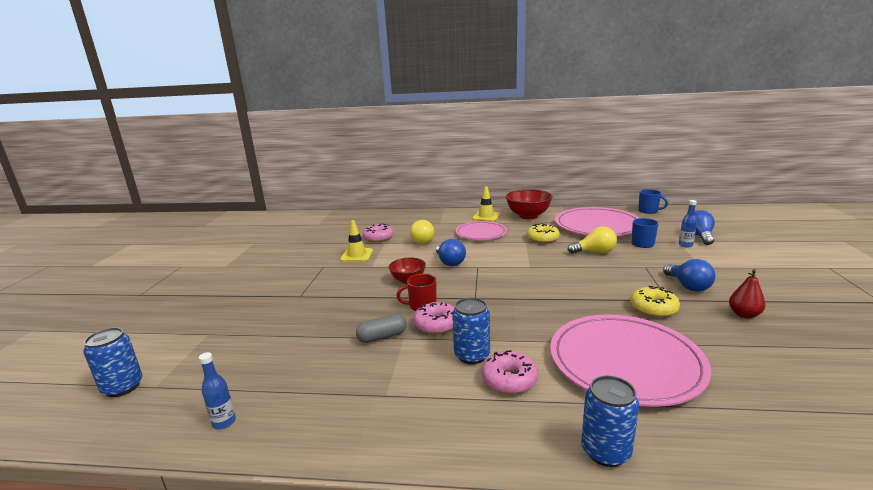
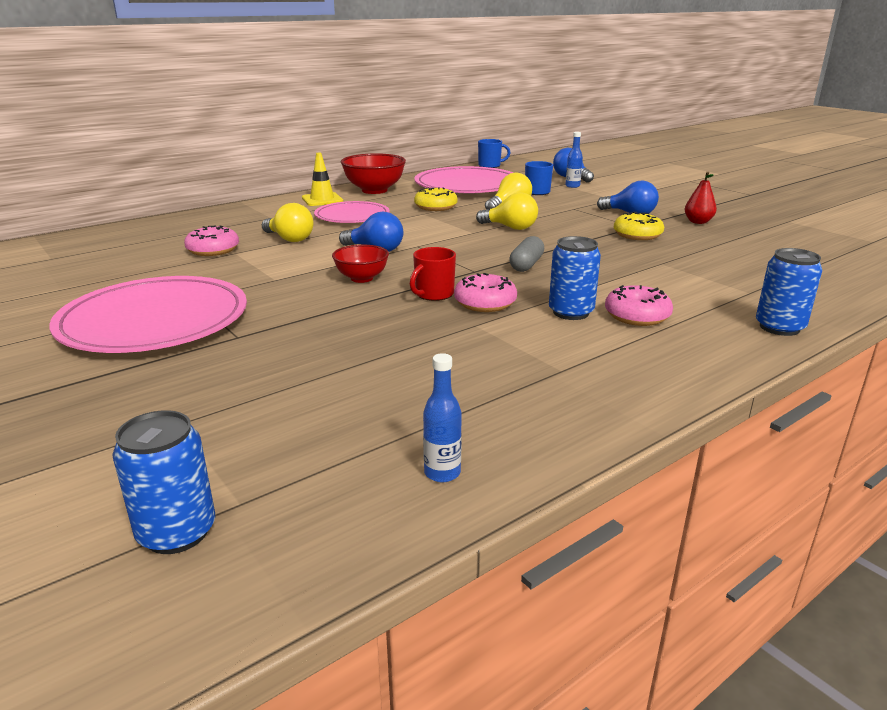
camera: 45 degrees left, 5 degrees up
yellow traffic cone [340,220,373,262] -> none
grey capsule [356,314,407,343] -> grey capsule moved to [509,236,544,272]
pink plate [550,315,711,407] -> pink plate moved to [49,276,247,353]
none -> yellow light bulb [476,192,538,230]

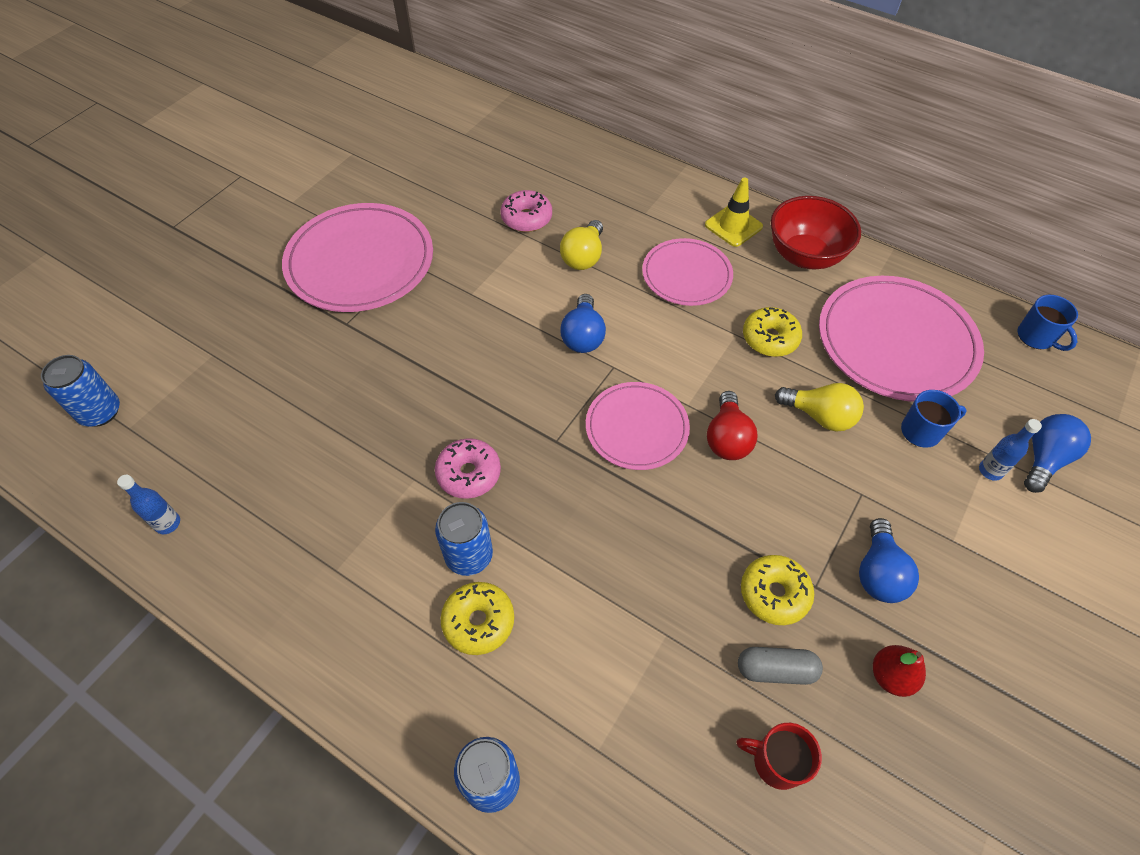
camera: 70 degrees right, 30 degrees up
red bowl [332,245,389,283] -> none
red mug [410,247,456,301] -> red mug moved to [736,723,822,790]
yellow light bulb [476,192,538,230] -> red light bulb [707,391,758,460]
grey capsule [509,236,544,272] -> grey capsule moved to [738,647,823,685]
pink donut [605,285,673,326] -> yellow donut [440,582,514,655]
none -> pink plate [586,382,690,470]

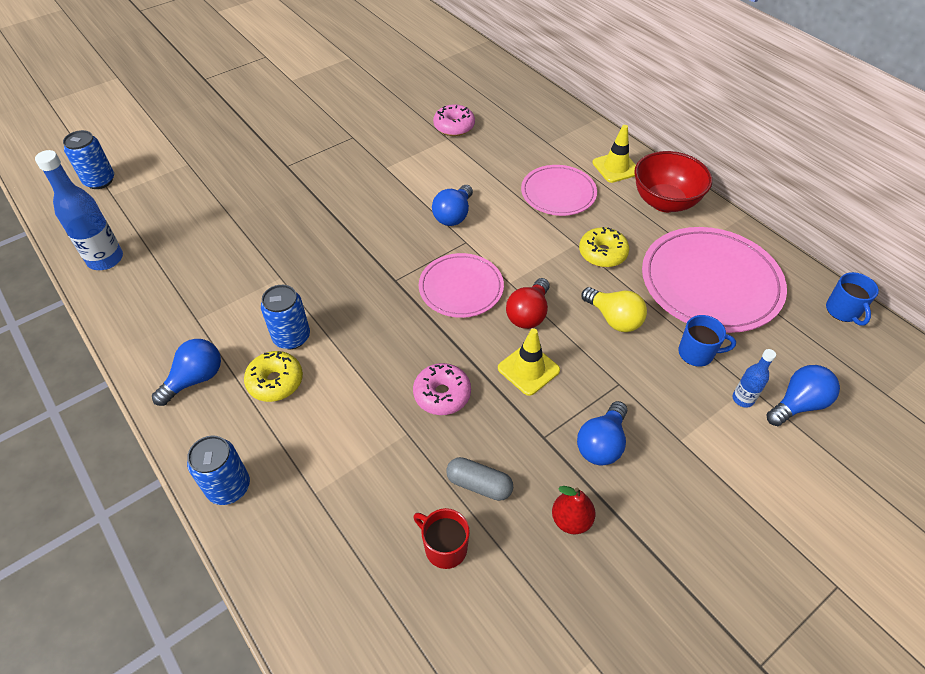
camera: 20 degrees right, 5 degrees down
blue bottle [117,475,180,534] -> blue bottle [35,150,123,270], size x1.91
pink plate [282,203,433,312] -> none
pink donut [435,438,501,499] -> pink donut moved to [413,363,471,415]
yellow light bulb [560,220,603,270] -> none
yellow donut [741,555,814,625] -> none
none -> blue light bulb [152,339,221,406]
none -> yellow traffic cone [498,328,560,396]

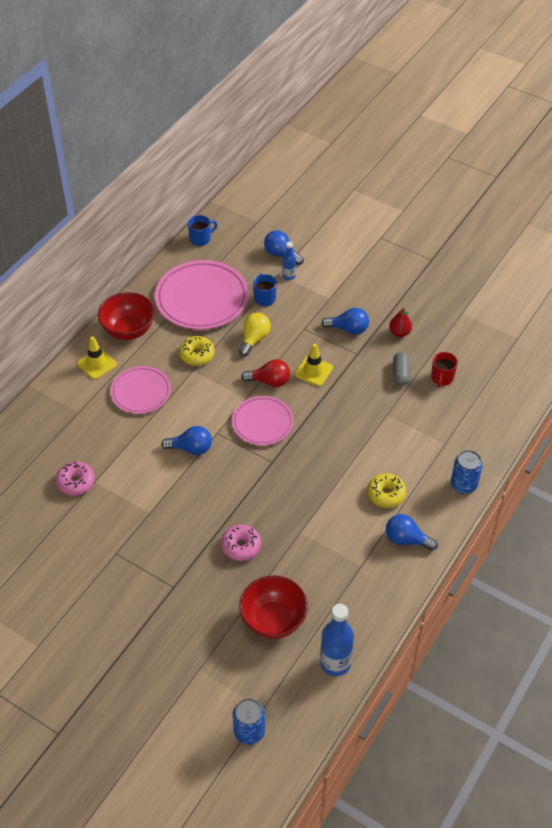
camera: 110 degrees left, 0 degrees up
blue can [261,285,310,349] -> none
pink donut [413,363,471,415] -> pink donut moved to [221,524,261,561]
none -> red bowl [239,575,308,639]

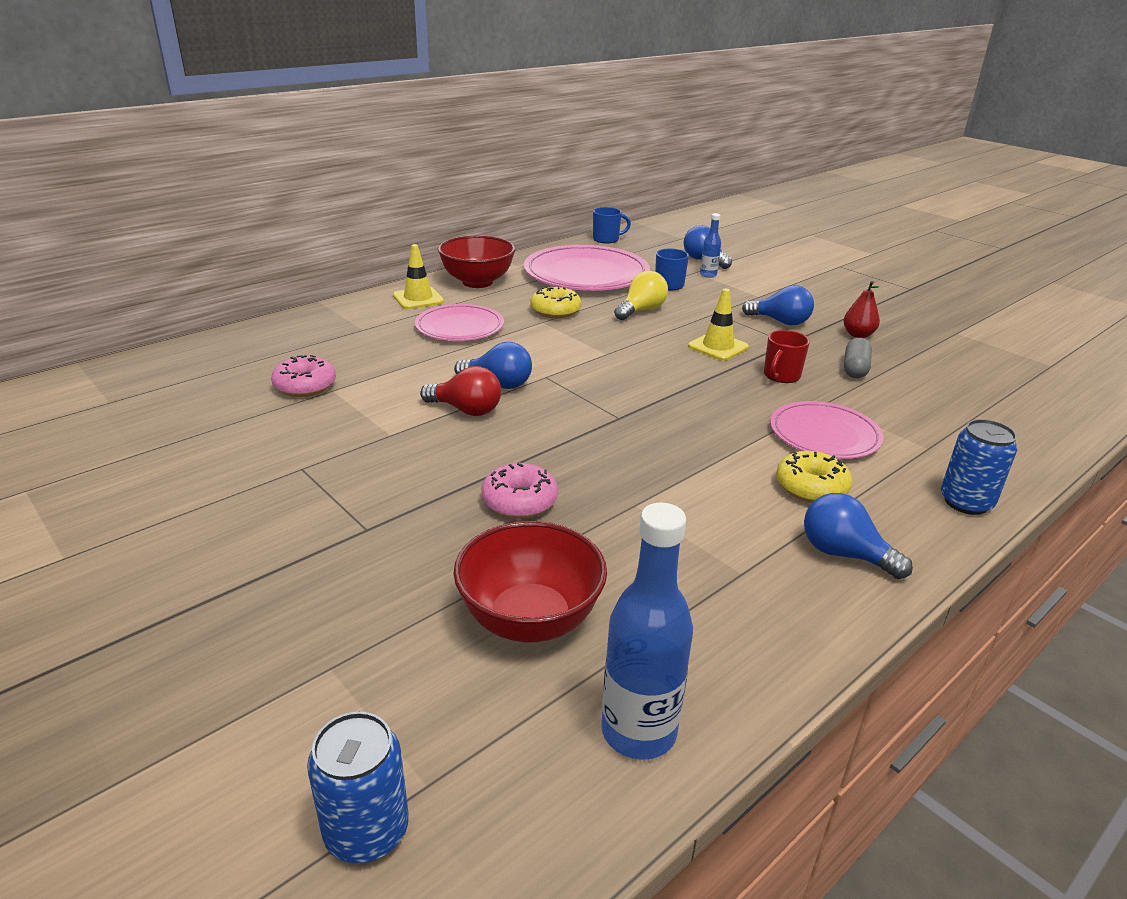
camera: 15 degrees right, 20 degrees down
pink plate [232,396,294,445] -> pink plate moved to [770,401,884,459]
red light bulb [241,359,290,387] -> red light bulb moved to [420,366,501,416]
red mug [431,352,458,388] -> red mug moved to [764,330,810,383]

